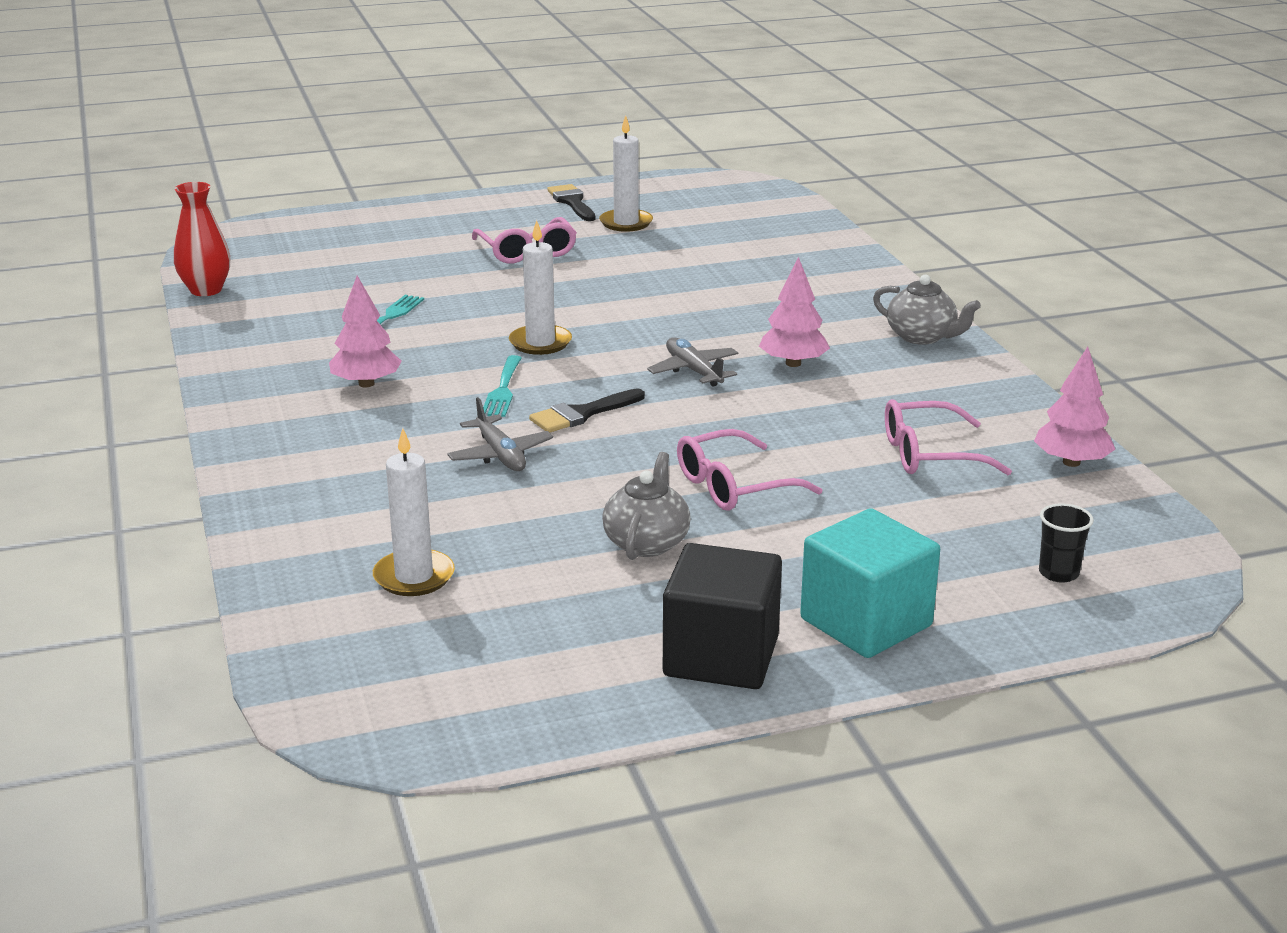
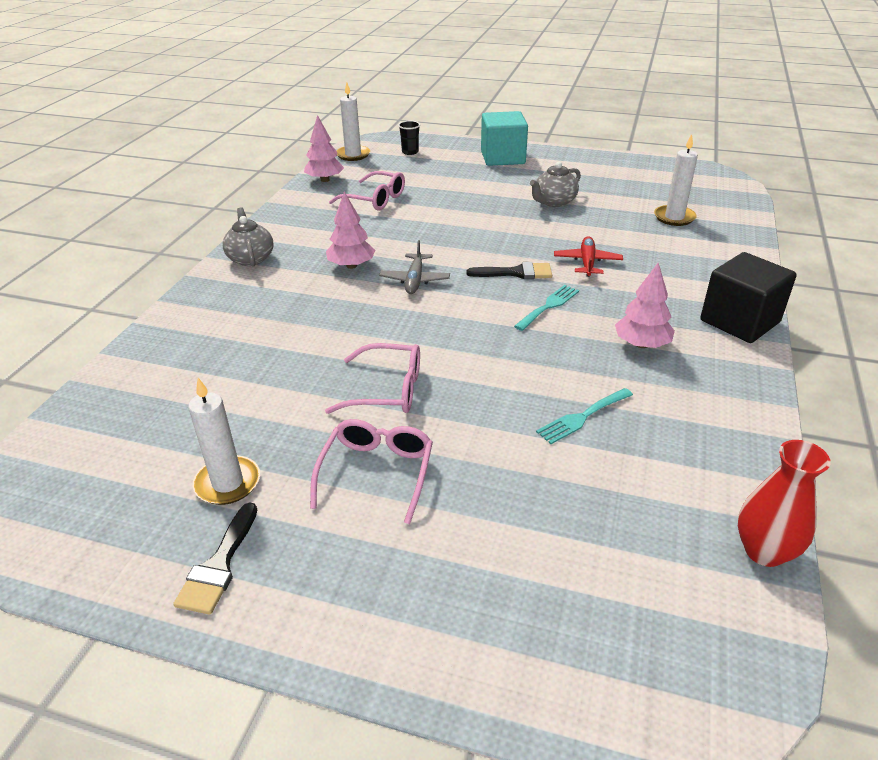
camera: 145 degrees left, 10 degrees up
grey plane [447,397,553,471] -> red plane [554,236,623,277]
white candle [509,220,572,355] -> white candle moved to [337,82,370,161]
black cube [663,543,782,689] -> black cube moved to [700,252,797,343]
pink glasses [677,429,822,511] -> pink glasses moved to [325,343,420,414]

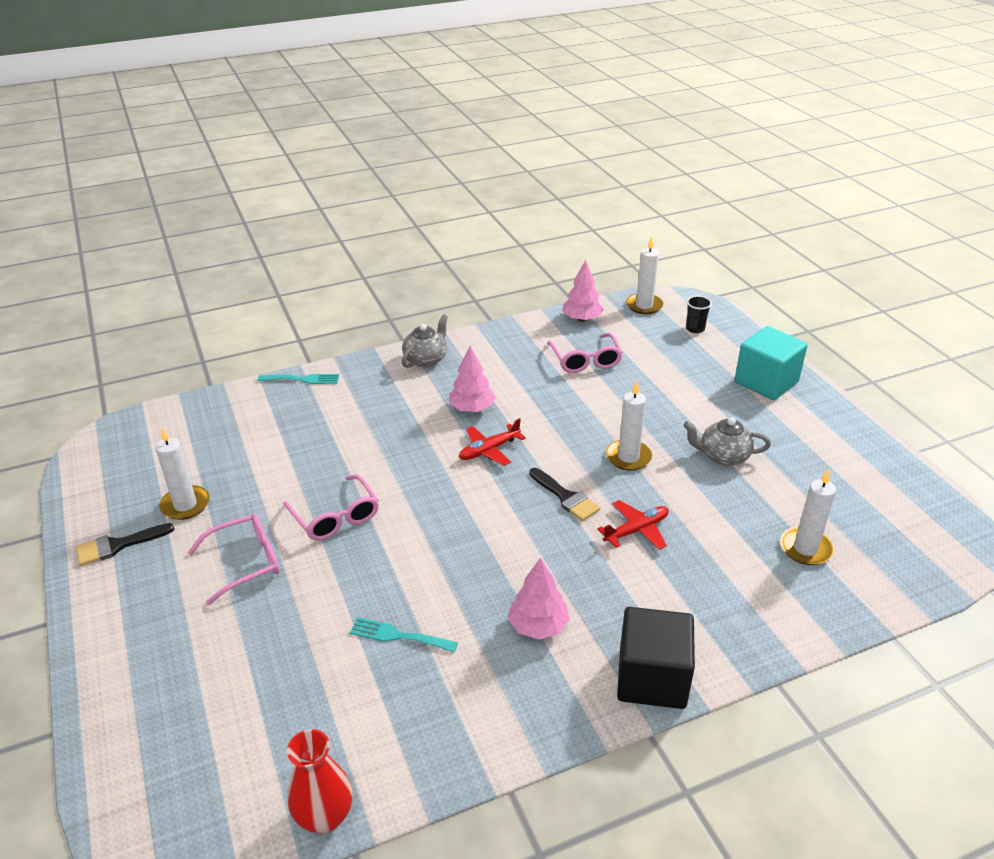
camera: 50 degrees right, 0 degrees up
grey plane [379,240,450,294] -> red plane [459,418,526,466]
turquoise fork [514,285,579,331] -> turquoise fork moved to [258,374,339,384]
none -> white candle [606,381,652,471]

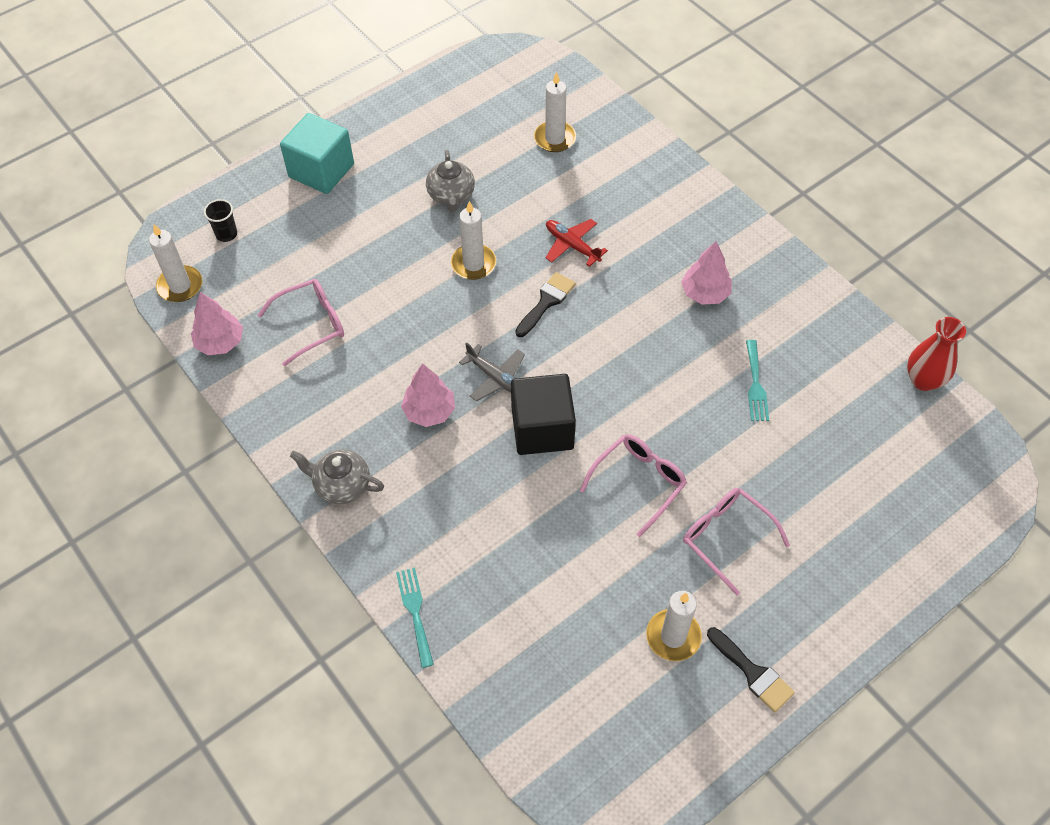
camera: 105 degrees left, 20 degrees up
red plane [459,418,526,466] -> grey plane [459,342,525,402]
black cube [617,607,695,709] -> black cube moved to [511,374,576,455]

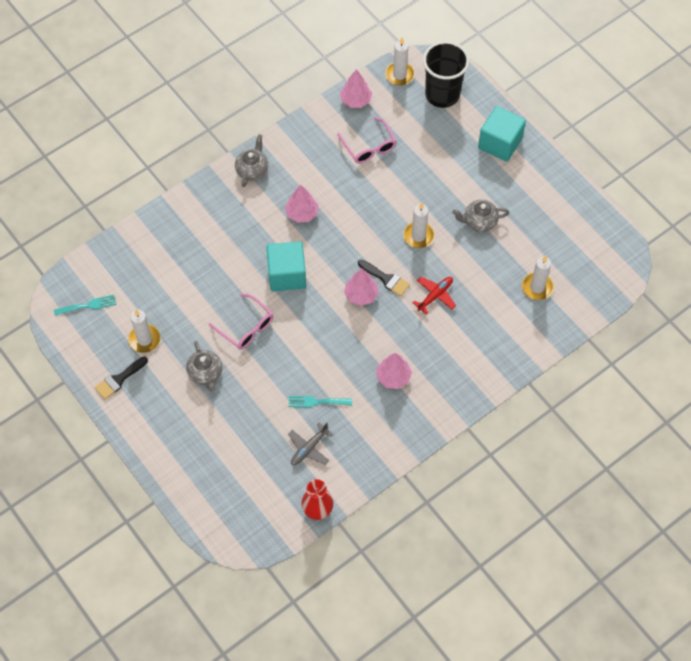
camera: 90 degrees right, 5 degrees up
black cup [204,199,237,242] -> black cup [423,41,469,108], size x2.41
turquoise fork [396,568,434,668] -> turquoise fork moved to [54,295,116,316]
grey plane [459,342,525,402] -> grey plane moved to [288,422,334,465]
black cube [511,374,576,455] -> turquoise cube [266,241,306,291]
pink glasses [683,488,790,595] -> grey teapot [186,341,222,391]
none -> pink tree [344,269,379,306]

